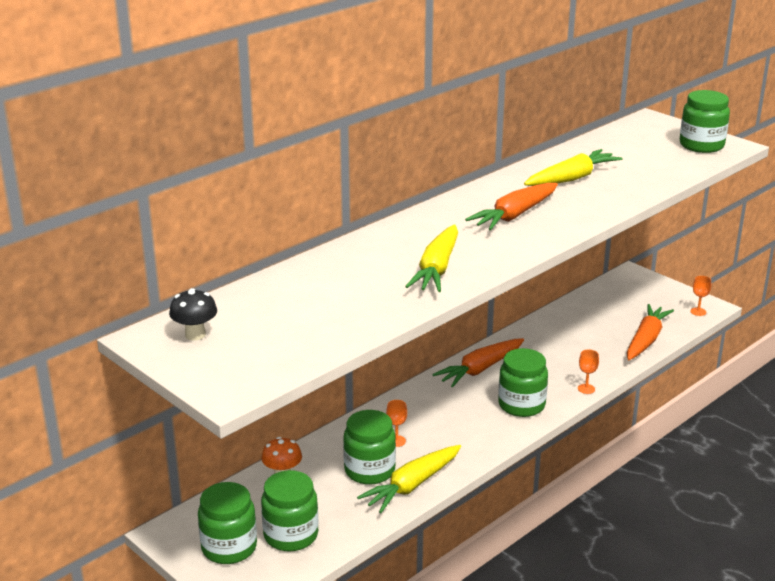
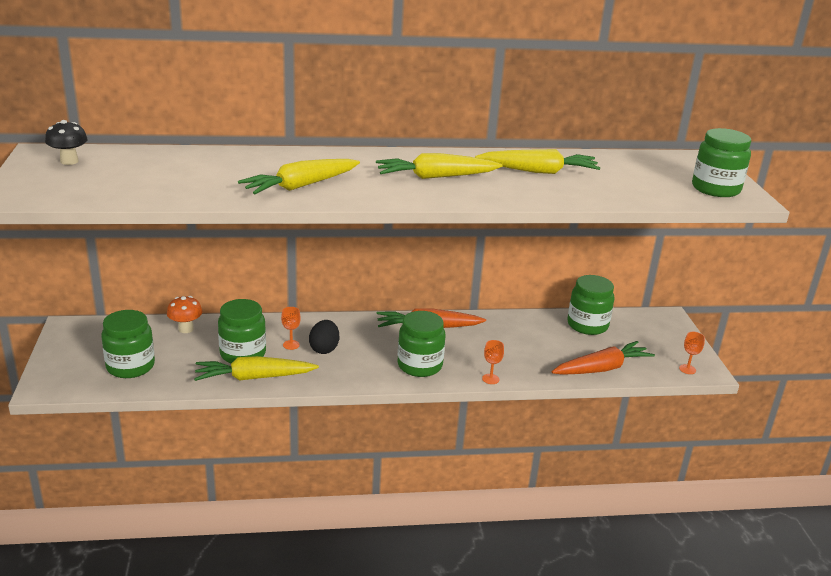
camera: 35 degrees right, 0 degrees up
green jar [198,482,257,564] -> green jar moved to [567,275,614,335]
orange carrot [465,183,558,230] -> yellow carrot [376,153,502,179]
none -> black egg [309,320,339,354]

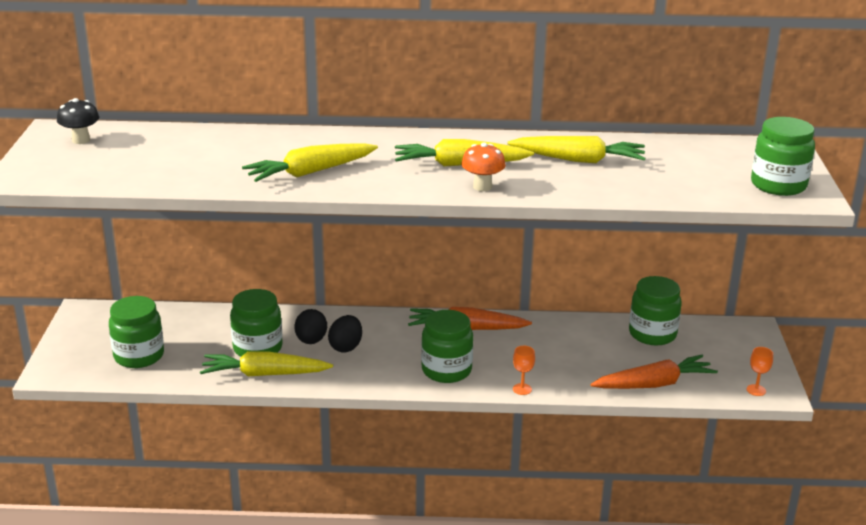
camera: 10 degrees right, 0 degrees up
orange mushroom [167,296,202,333] -> orange mushroom moved to [461,143,506,191]
orange goblet [281,307,301,350] -> black egg [294,309,327,344]

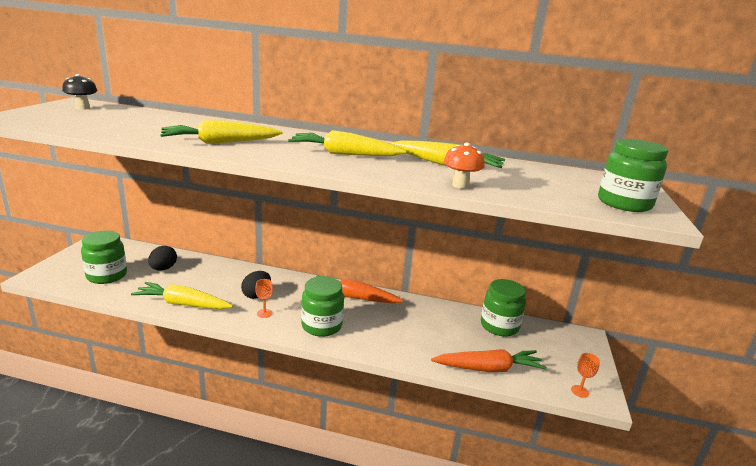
camera: 10 degrees right, 5 degrees down
green jar [230,289,282,357] -> none
black egg [294,309,327,344] -> black egg moved to [148,246,177,271]
orange mushroom [461,143,506,191] -> orange mushroom moved to [444,143,485,189]
orange goblet [513,346,535,395] -> orange goblet moved to [255,279,273,318]

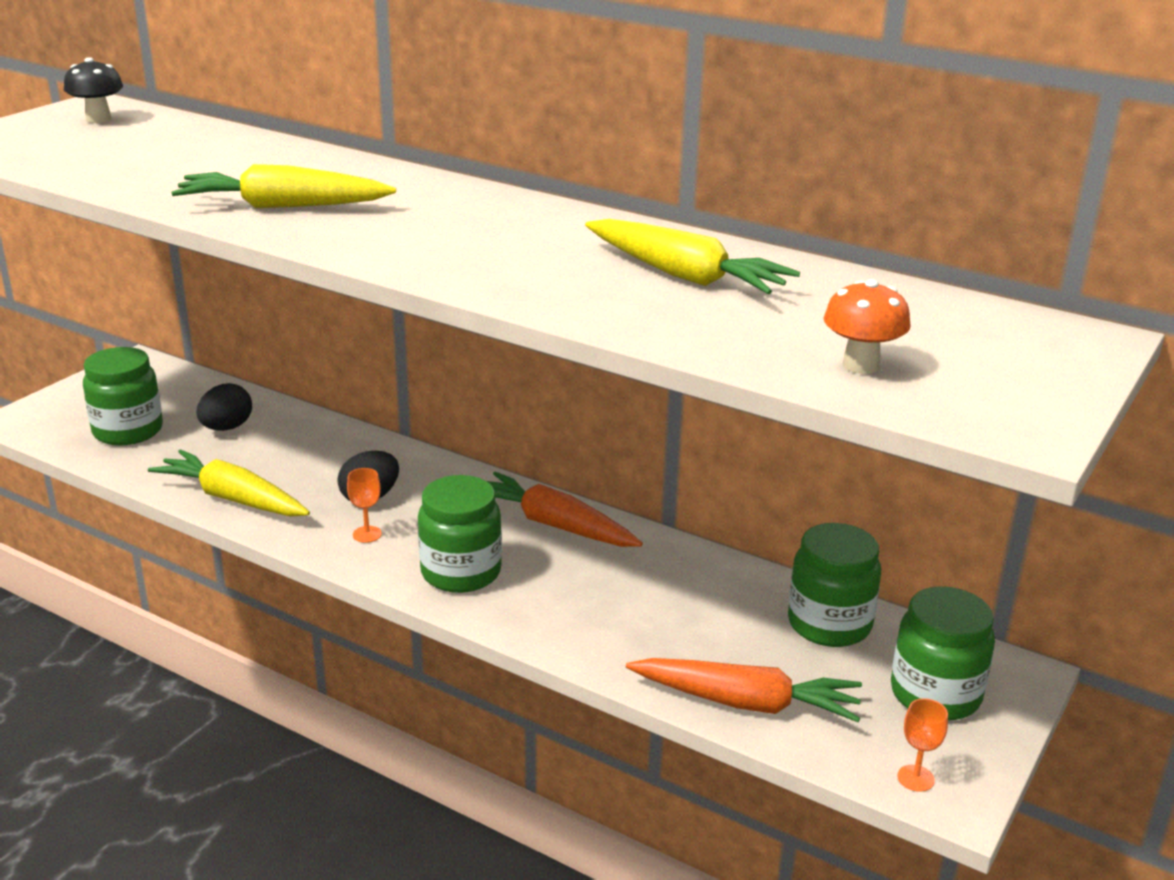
camera: 20 degrees right, 5 degrees up
yellow carrot [288,130,406,156] -> none
orange mushroom [444,143,485,189] -> orange mushroom moved to [824,279,911,374]
green jar [598,139,668,212] -> green jar moved to [891,586,995,721]

